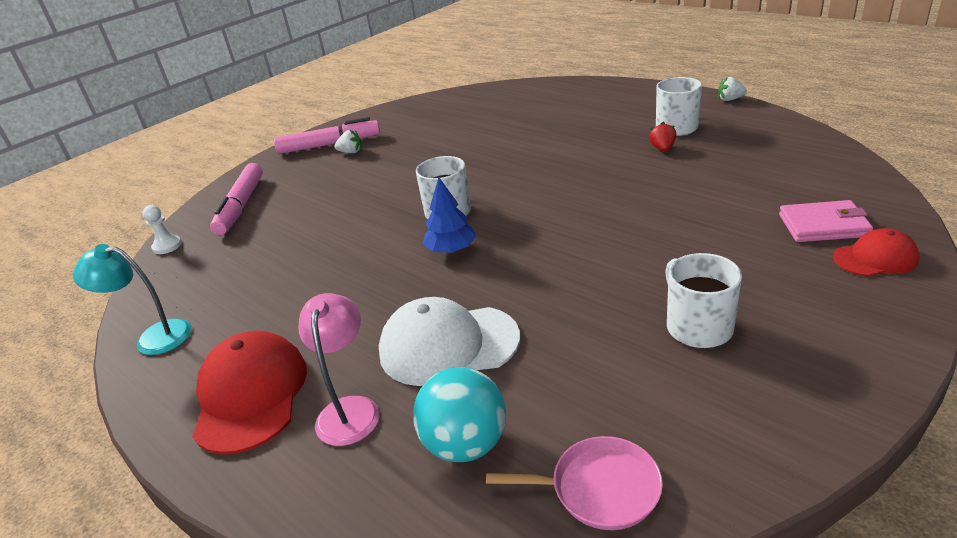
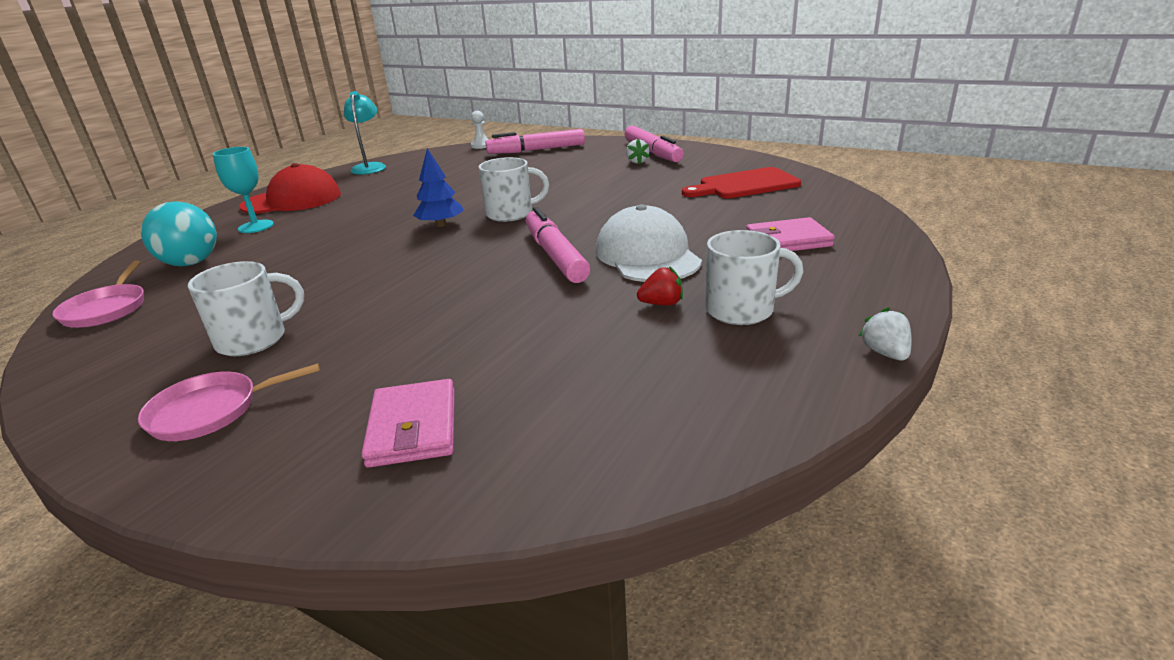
camera: 75 degrees right, 5 degrees down
pink lamp [299,293,379,446] -> turquoise goblet [213,147,274,233]
white cap [379,297,520,386] -> white cap moved to [596,204,702,282]
red cap [833,228,919,277] -> none
none -> pink pan [138,363,320,441]
none -> pink marker [525,207,590,283]
none -> red cutting board [682,167,801,198]
none -> pink wallet [746,217,835,251]

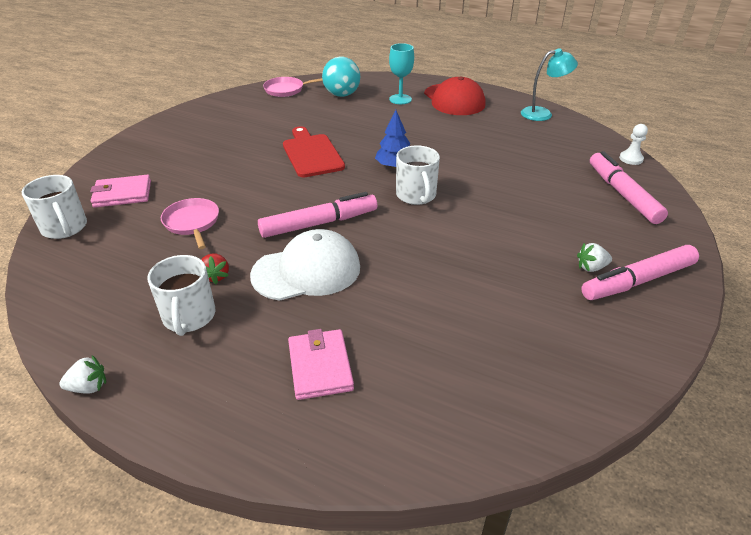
camera: 85 degrees right, 10 degrees up
pink pan [138,363,320,441] -> pink pan moved to [161,198,219,249]
white mug [188,261,304,356] -> white mug moved to [22,175,87,239]
red cutting board [682,167,801,198] -> red cutting board moved to [283,126,345,178]

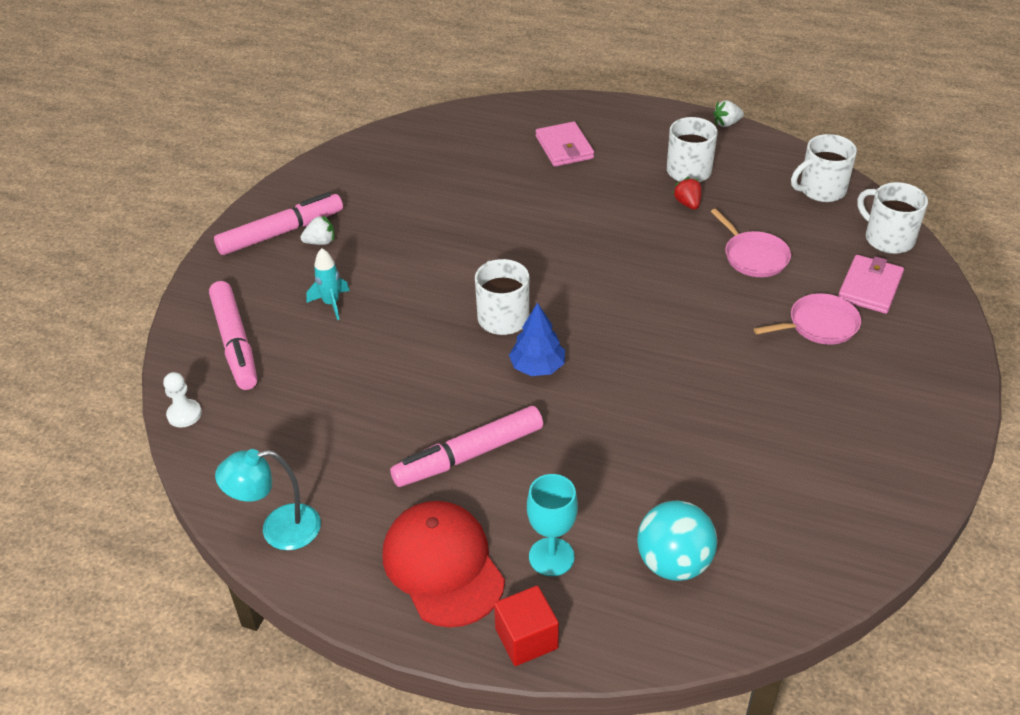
camera: 175 degrees right, 5 degrees up
pink wallet [90,175,151,208] -> pink wallet turned 45 degrees counterclockwise [838,255,904,314]
white cap [250,229,360,301] -> none
pink marker [258,192,377,238] -> pink marker moved to [390,406,543,487]
pink pan [263,77,323,97] -> pink pan moved to [754,293,861,345]
red cutting board [283,126,345,178] -> none
none -> turquoise rocket [306,248,350,320]
none -> red cube [494,586,559,666]
none -> white mug [791,134,857,202]

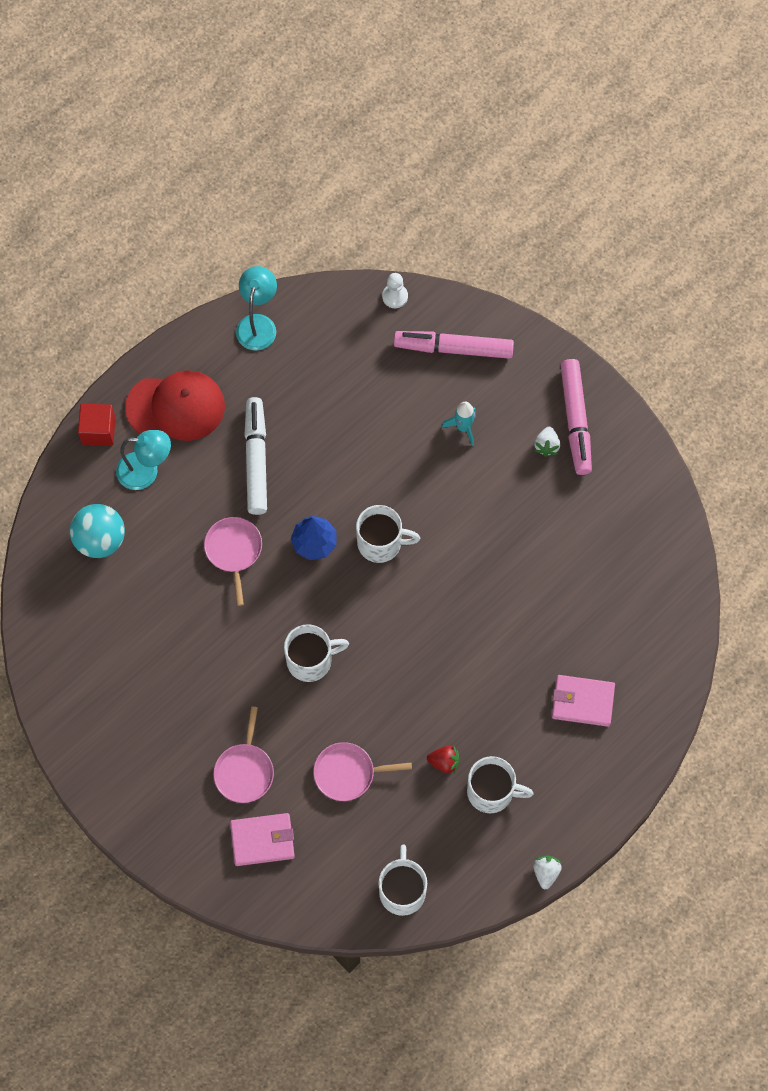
camera: 115 degrees right, 25 degrees up
pink marker [390,406,543,487] -> white marker [244,397,267,515]
turquoise goblet [527,474,578,576] -> turquoise lamp [116,430,171,490]
pink wallet [838,255,904,314] -> pink wallet turned 60 degrees counterclockwise [230,813,295,866]
white mug [857,182,928,254] -> white mug moved to [284,624,349,682]
none -> pink pan [204,517,262,606]

